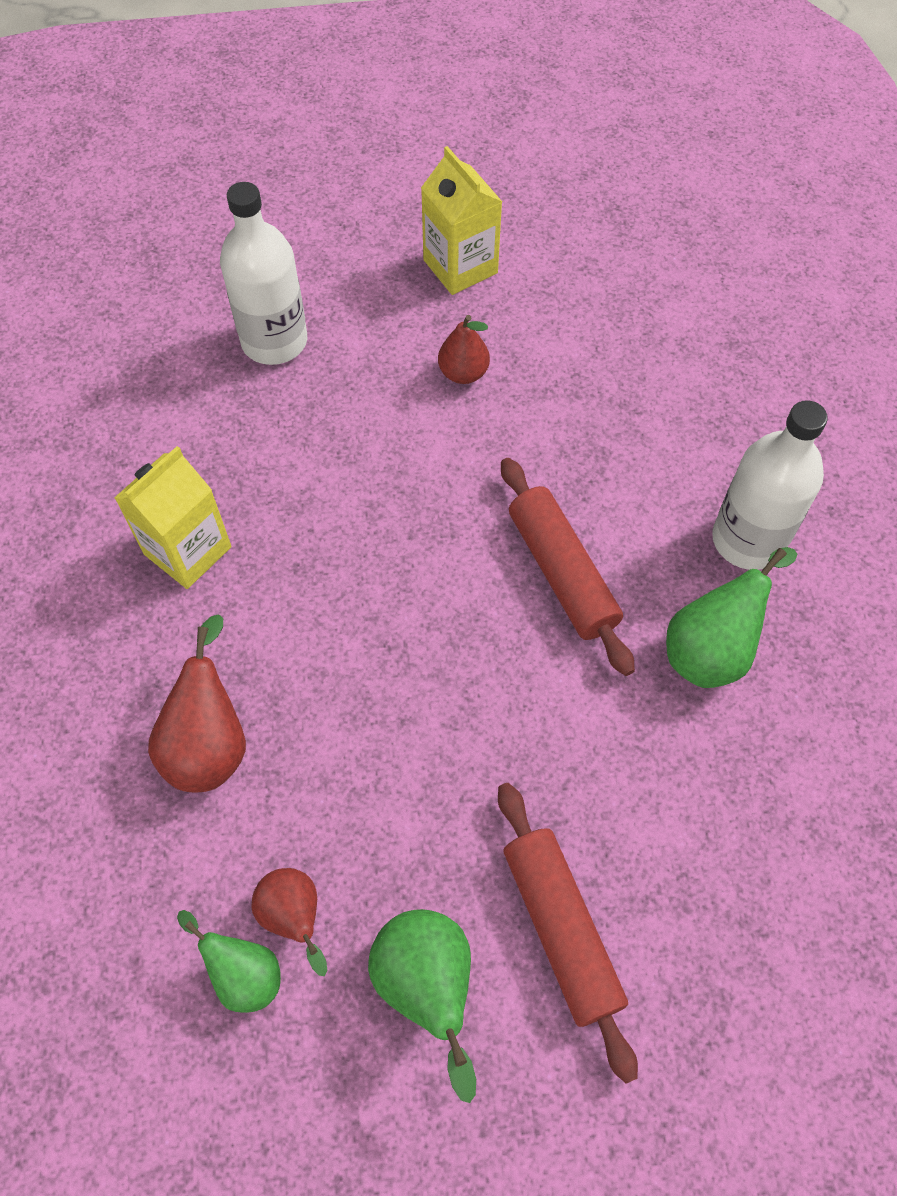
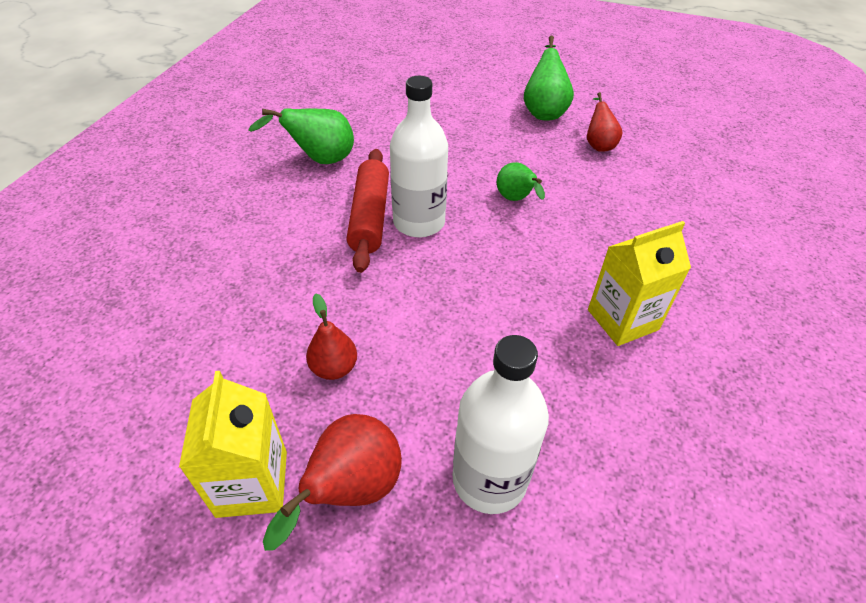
camera: 155 degrees left, 15 degrees down
red pear [148,614,246,792] -> red pear moved to [263,414,402,551]
green pear [177,910,281,1013] -> green pear moved to [497,162,545,201]
red rolling pin [498,783,638,1084] -> none
white bottle [712,400,828,570] -> white bottle moved to [390,76,448,237]

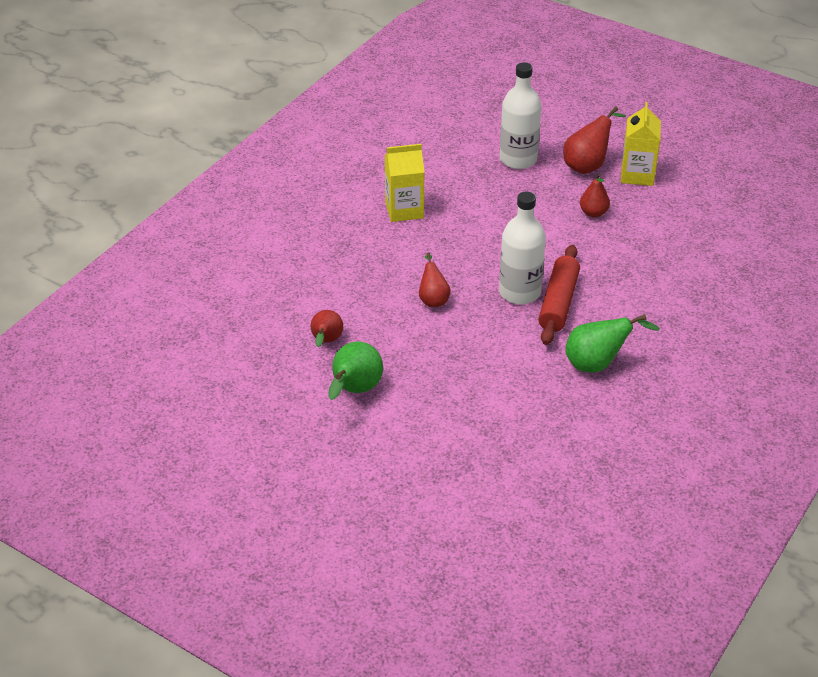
camera: 165 degrees left, 5 degrees down
green pear [497,162,545,201] -> red pear [419,253,451,307]

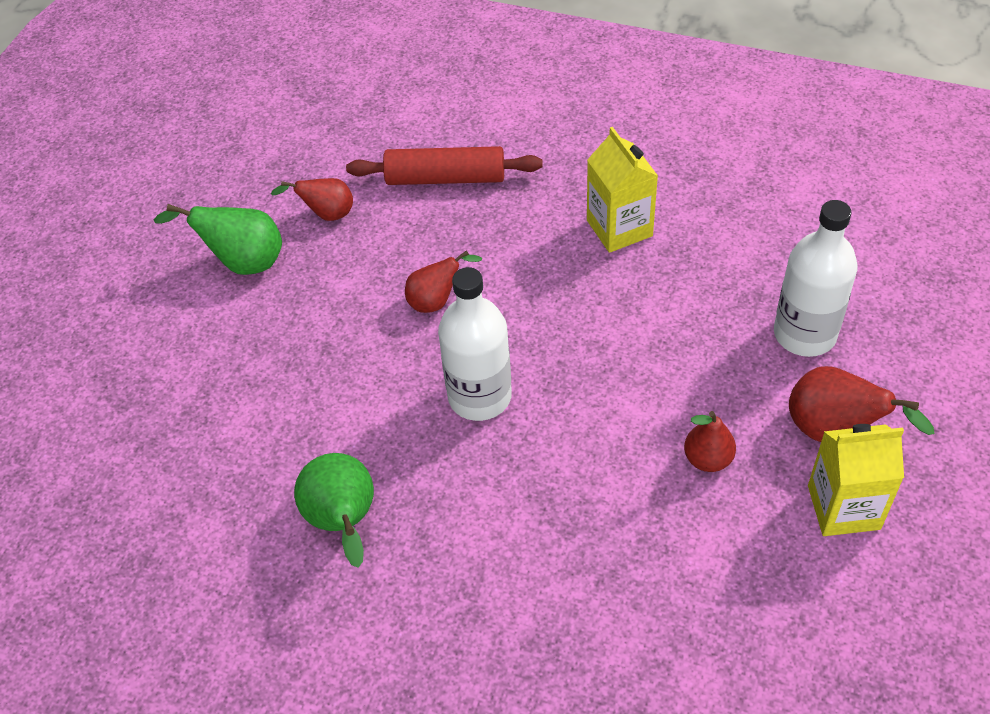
camera: 80 degrees right, 10 degrees up
red rolling pin [538,245,580,345] -> red rolling pin moved to [346,146,543,185]

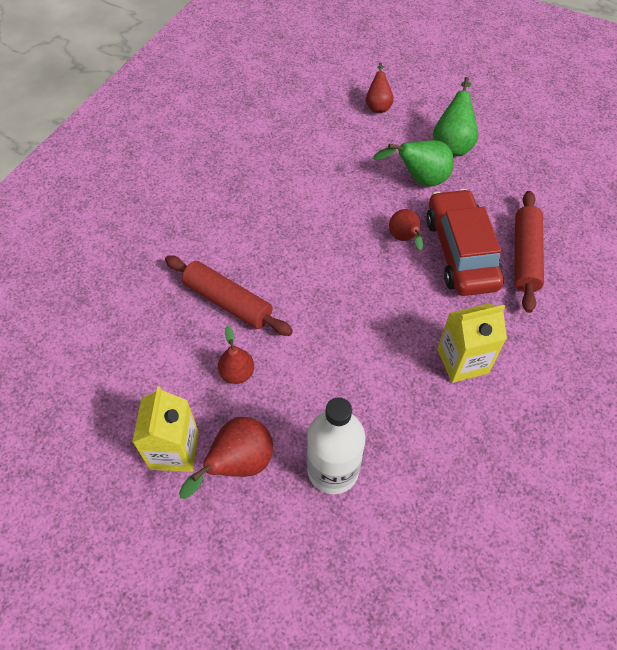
camera: 95 degrees right, 5 degrees up
red pear [271,178,353,221] -> red pear moved to [366,63,394,113]
green pear [294,453,374,568] -> green pear moved to [373,140,454,187]
white bottle [438,267,512,421] -> none
none -> red rolling pin [165,255,293,336]
none -> red car [426,189,504,296]

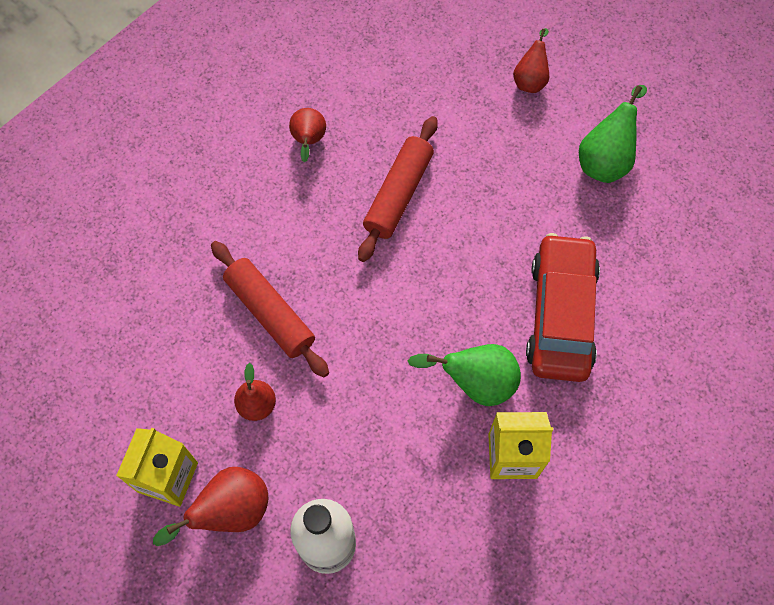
camera: 15 degrees right, 10 degrees up
green pear [373,140,454,187] -> green pear moved to [408,344,521,406]
red pear [389,209,423,250] -> red pear moved to [289,108,326,163]
red rolling pin [514,191,544,313] -> red rolling pin moved to [358,116,438,262]

